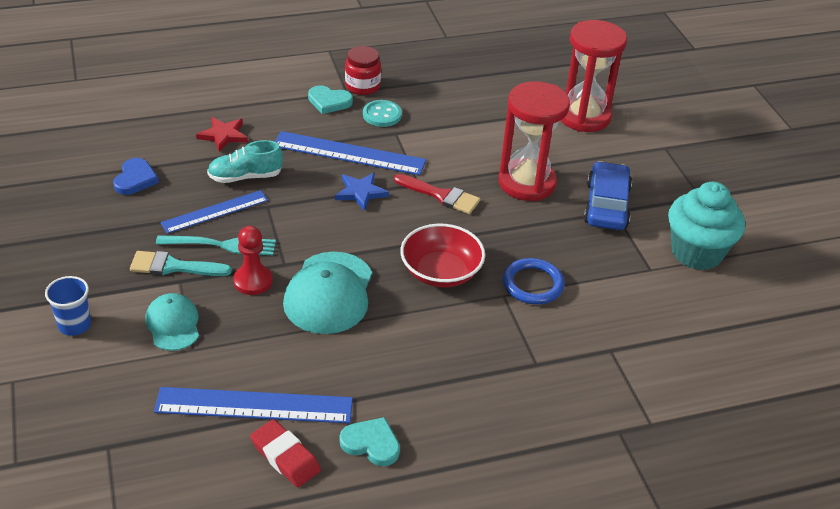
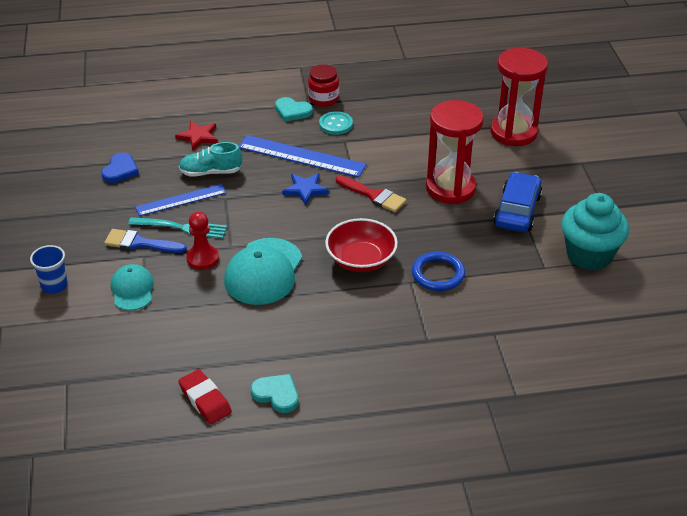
camera: 10 degrees right, 0 degrees up
turquoise brush [130,251,232,276] -> blue brush [104,229,187,253]
blue ruler [154,387,353,424] -> none

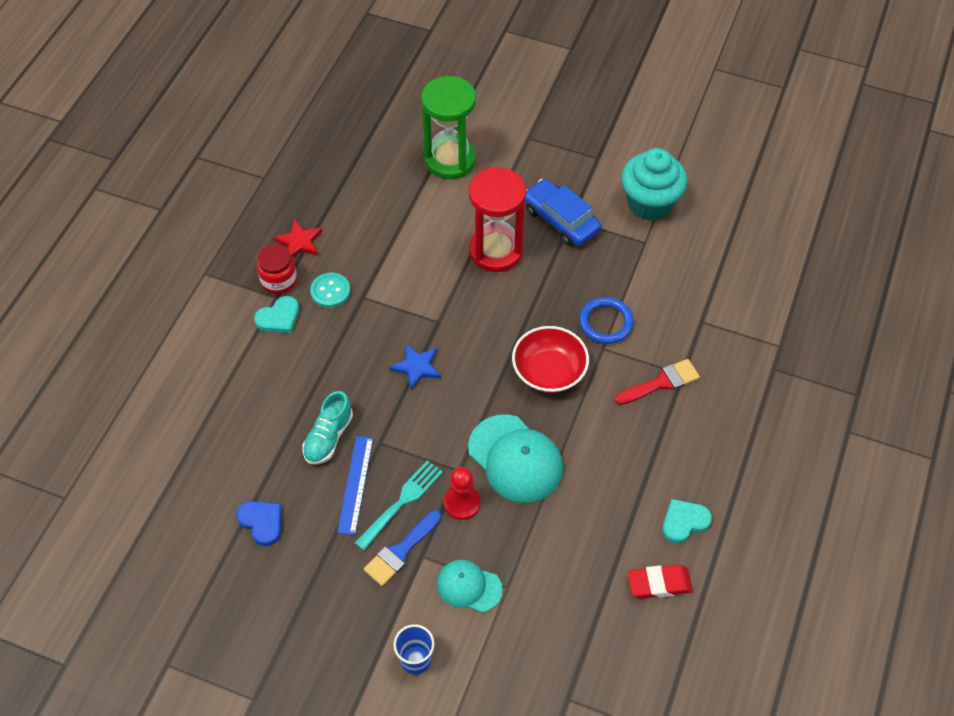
camera: 60 degrees left, 15 degrees up
red star [175,121,218,151] -> red star moved to [273,219,322,258]
blue ruler [239,135,367,177] -> none
red brush [336,175,407,212] -> red brush moved to [615,359,700,405]
red hourglass [490,48,548,146] -> green hourglass [421,76,476,179]

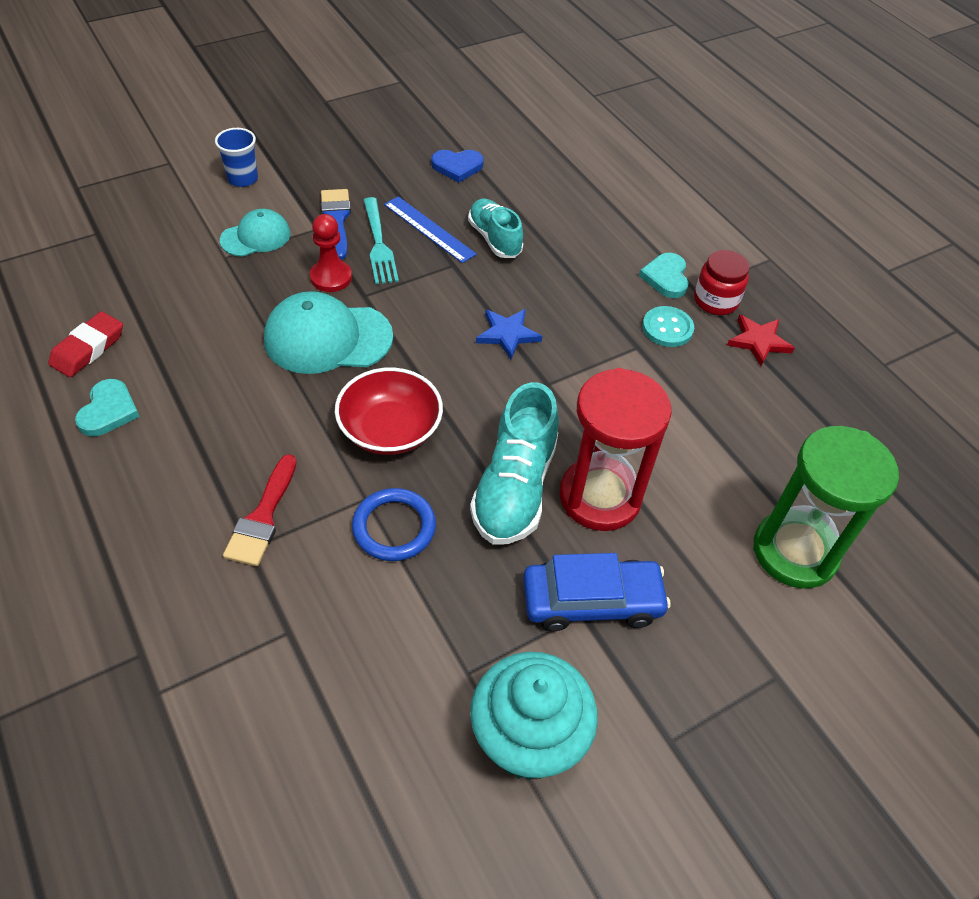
camera: 125 degrees right, 5 degrees down
none -> turquoise shoe [470,382,559,545]

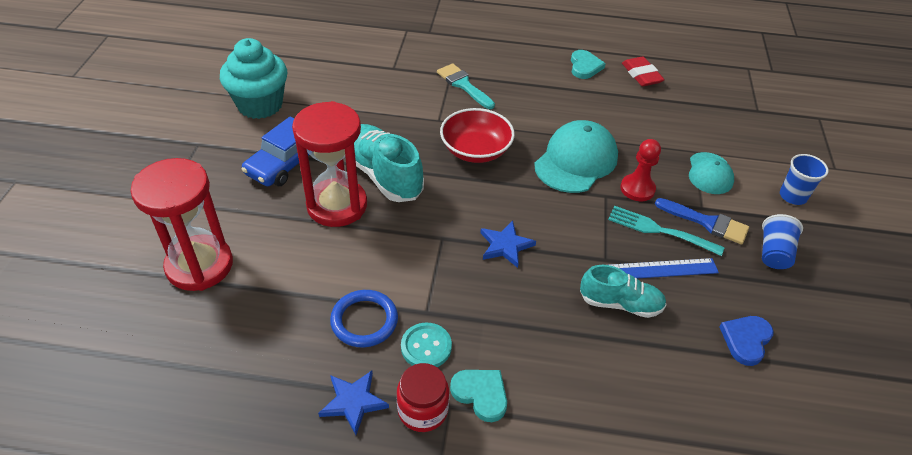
camera: 130 degrees right, 5 degrees down
turquoise heart [75,379,140,436] -> turquoise heart turned 135 degrees counterclockwise [571,50,606,79]
red brush [223,454,297,566] -> turquoise brush [437,63,495,109]
blue ring [352,488,436,561] -> blue ring moved to [330,290,398,347]
red star [727,314,795,366] -> blue star [318,371,389,435]
green hourglass [753,426,899,588] -> red hourglass [130,158,233,291]
none -> blue cup [762,214,803,269]

